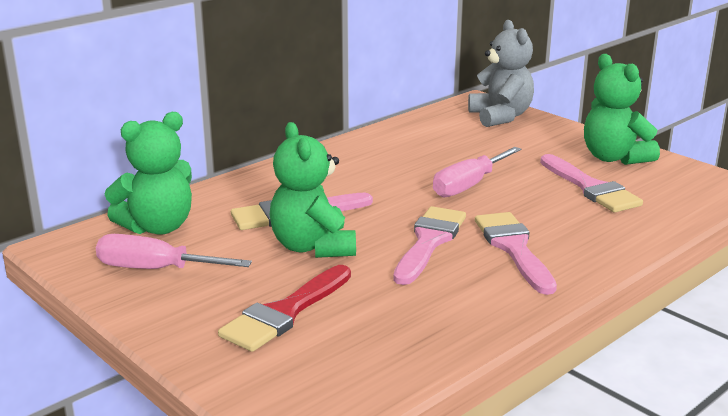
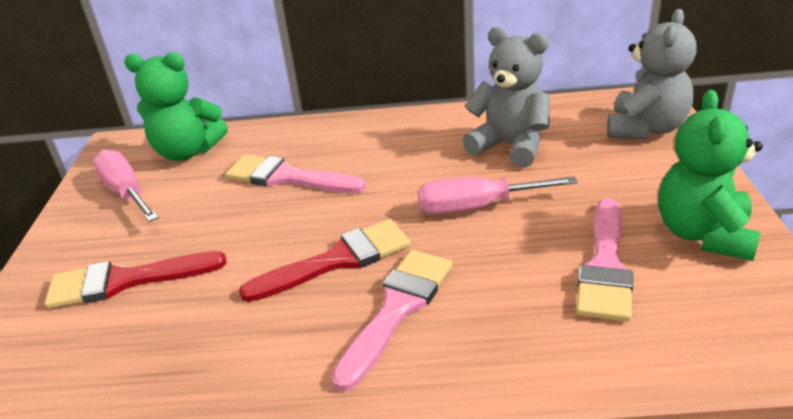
camera: 45 degrees right, 10 degrees up
green teddy bear [270,122,356,258] -> none
pink brush [393,206,466,285] -> red brush [239,219,411,302]
none -> grey teddy bear [462,27,550,168]

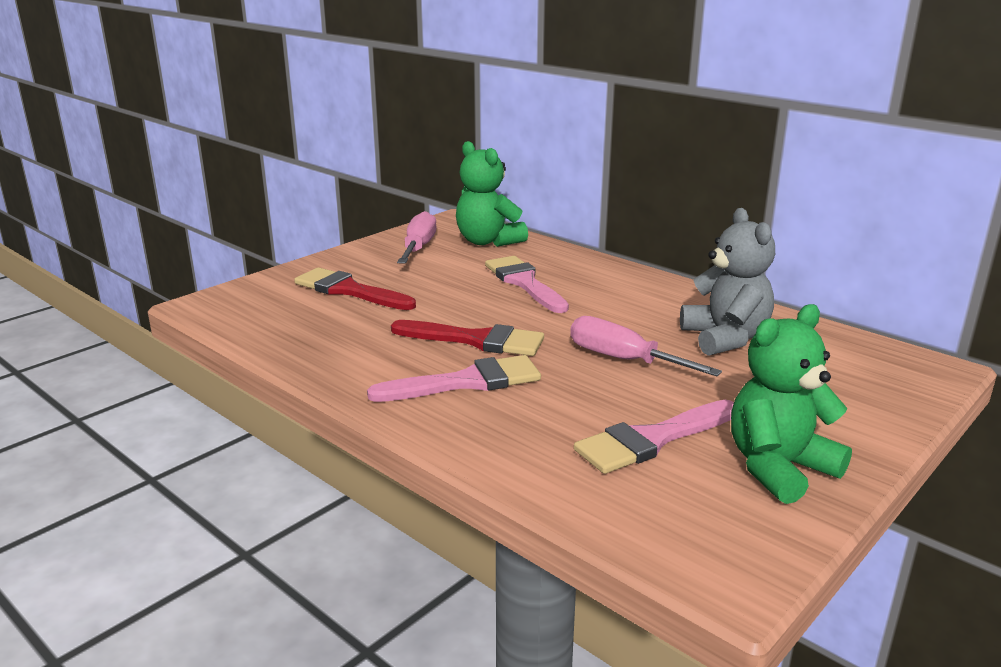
camera: 40 degrees right, 10 degrees down
grey teddy bear [607,9,696,139] -> none

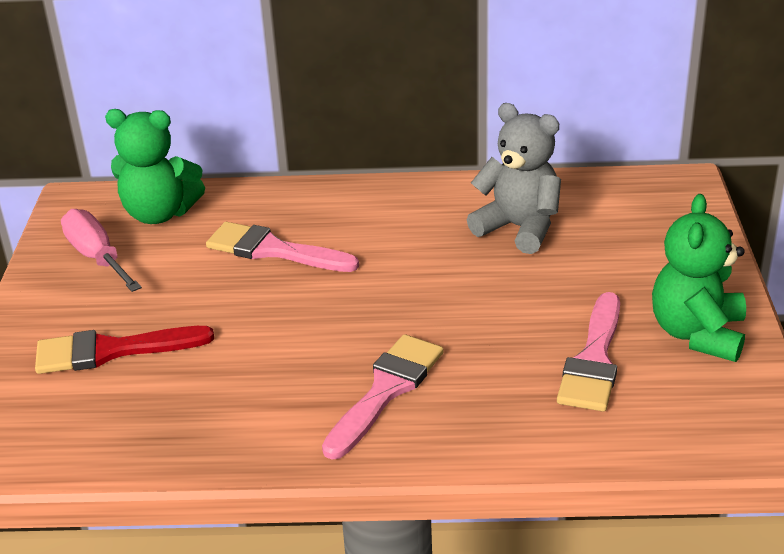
camera: 40 degrees left, 10 degrees up
red brush [391,320,544,356] -> none
pink screwdriver [570,316,722,376] -> none

